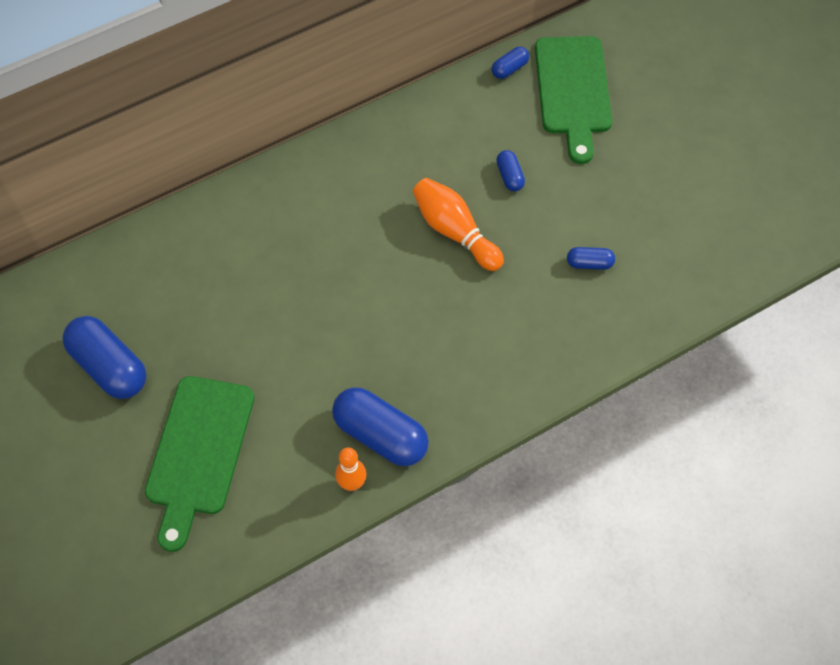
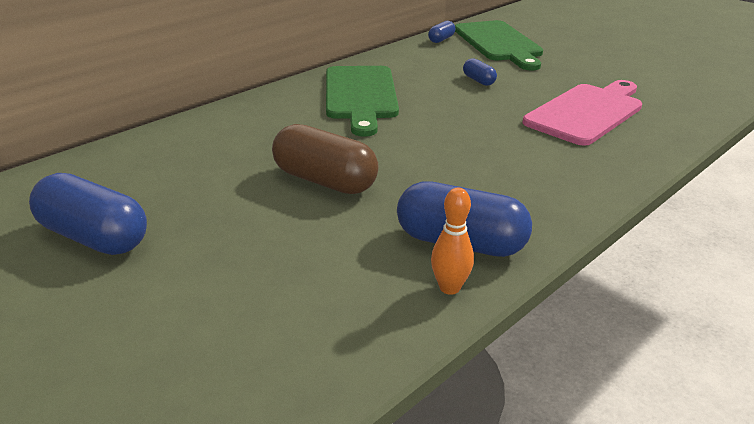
camera: 15 degrees left, 30 degrees down
green cutting board [145,376,254,552] -> green cutting board moved to [326,66,399,137]
orange bowling pin [413,178,504,271] -> none
blue capsule [567,247,615,270] -> pink cutting board [523,80,642,146]
none -> brown capsule [272,124,379,194]

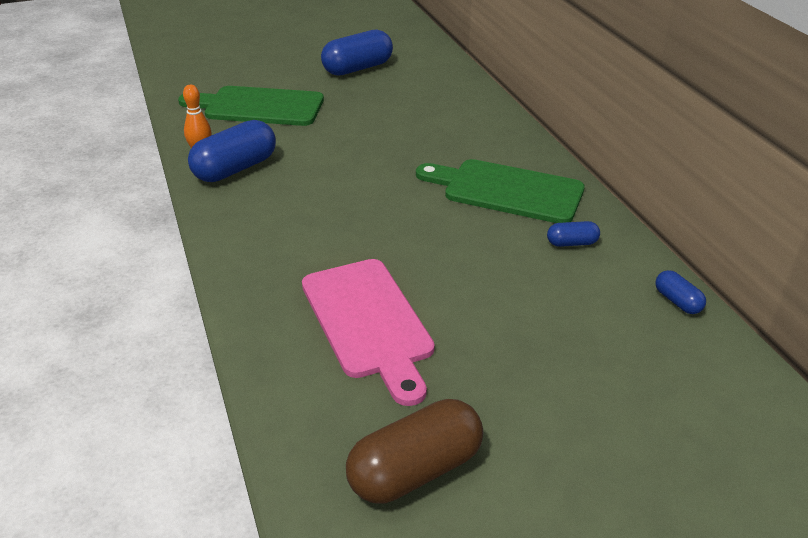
camera: 115 degrees right, 5 degrees up
brown capsule [272,124,379,194] -> brown capsule moved to [346,399,483,504]
green cutting board [455,20,543,70] -> green cutting board moved to [178,86,324,126]
blue capsule [463,58,497,86] -> blue capsule moved to [547,221,600,247]

